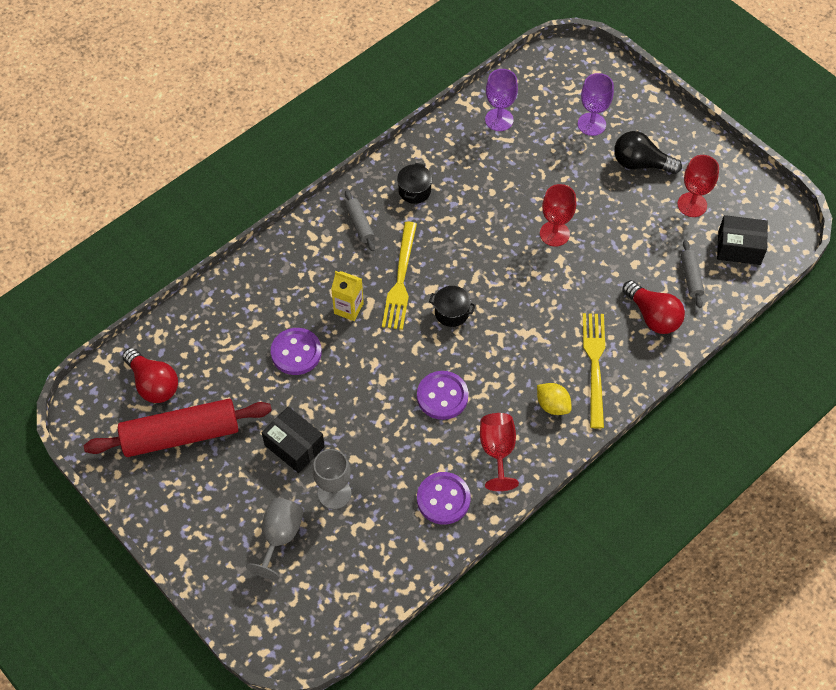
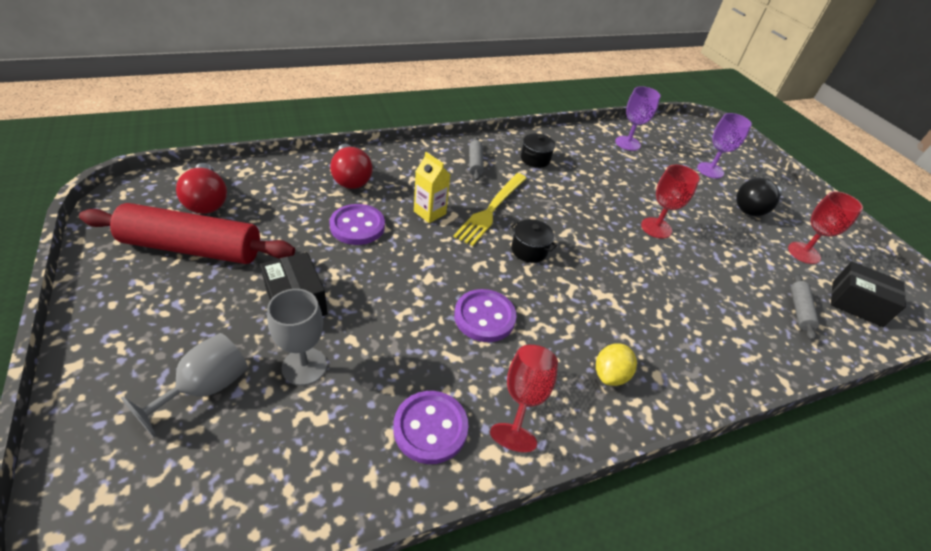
camera: 15 degrees right, 15 degrees down
yellow lemon [537,383,571,415] -> yellow lemon turned 60 degrees clockwise [596,343,637,386]
yellow fork [583,313,605,429] -> none
black light bulb [614,131,682,174] -> black light bulb turned 75 degrees counterclockwise [736,178,782,216]
red light bulb [622,280,685,334] -> red light bulb moved to [330,144,373,189]

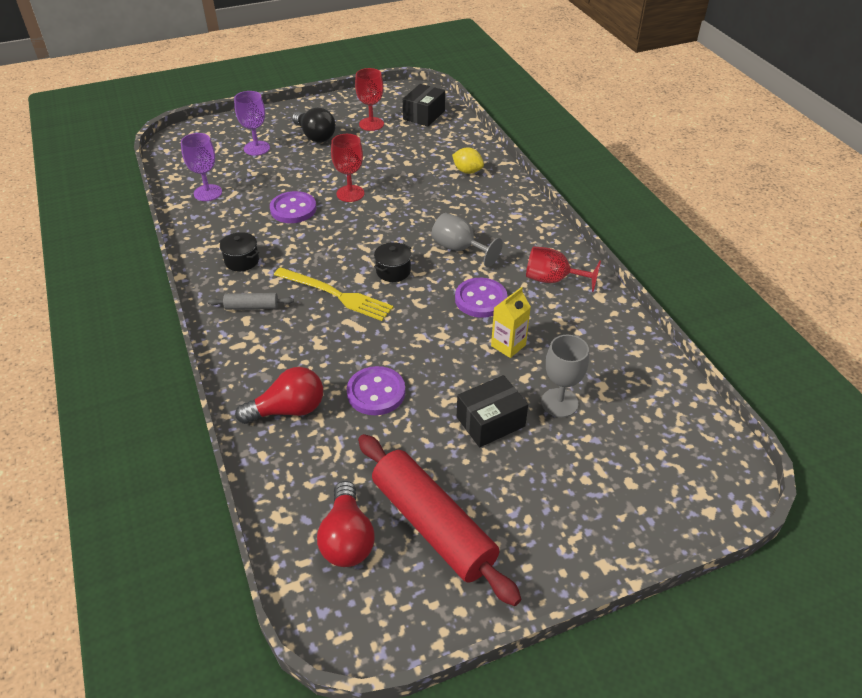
camera: 85 degrees left, 0 degrees up
red rolling pin [79,203,295,264] -> red rolling pin turned 45 degrees counterclockwise [358,434,521,606]
grey goblet [121,333,248,437] -> grey goblet moved to [432,213,503,267]
red light bulb [176,163,227,214] -> red light bulb turned 105 degrees clockwise [317,481,375,567]
purple button [393,391,469,464] -> purple button moved to [270,191,316,223]
yellow carton [414,152,451,223] -> yellow carton moved to [491,287,531,358]
yellow lemon [596,343,637,386] -> yellow lemon moved to [452,148,484,174]
grey rolling pin [791,274,819,341] -> none

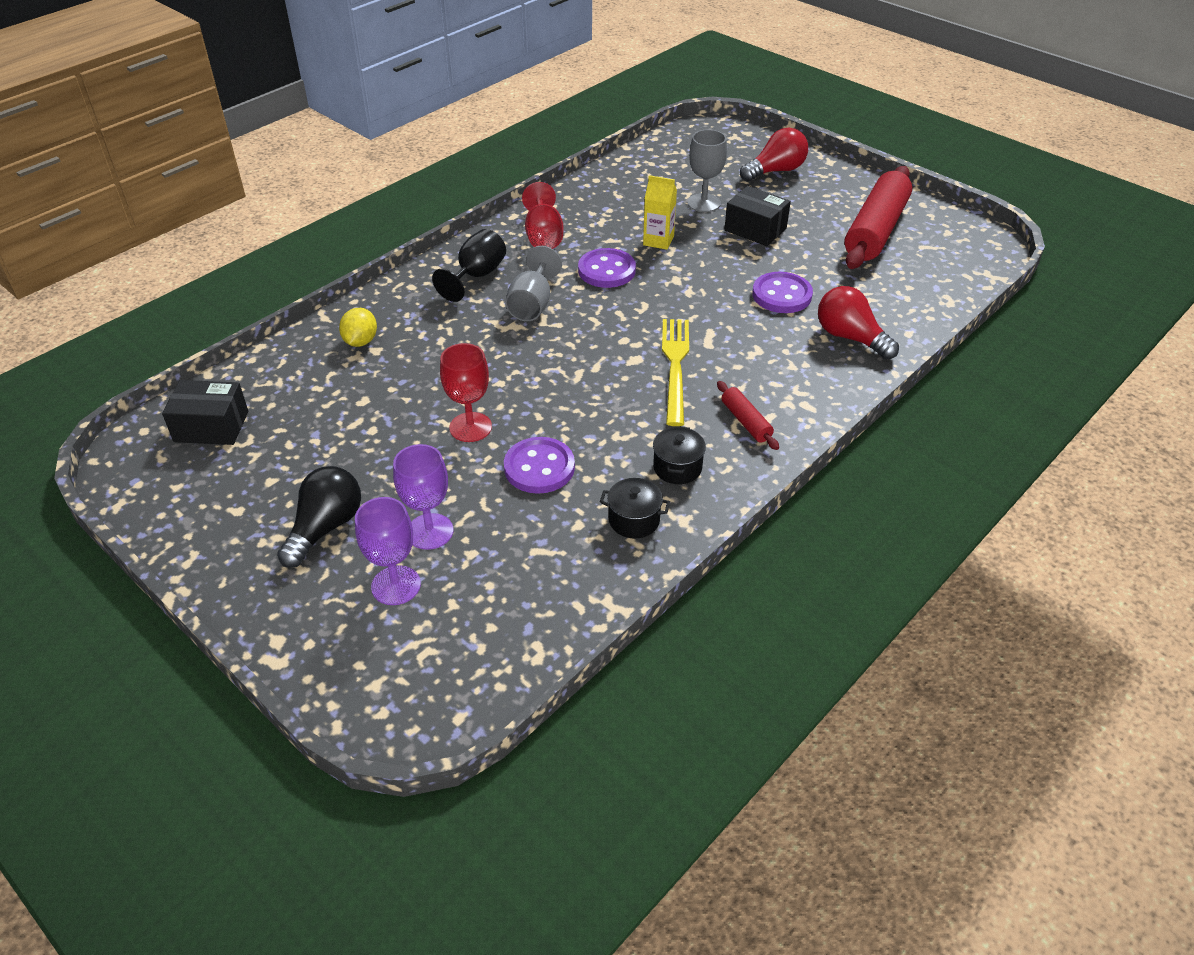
camera: 115 degrees left, 0 degrees up
purple goblet [181,133,222,201] -> purple goblet moved to [393,444,453,550]
grey rolling pin [208,293,294,310] -> red rolling pin [717,381,779,450]
red light bulb [317,481,375,567] -> red light bulb moved to [740,127,808,182]
red goblet [355,68,384,131] -> none
black pot [374,242,412,282] -> black pot moved to [600,478,670,539]
none -> black goblet [432,229,506,302]

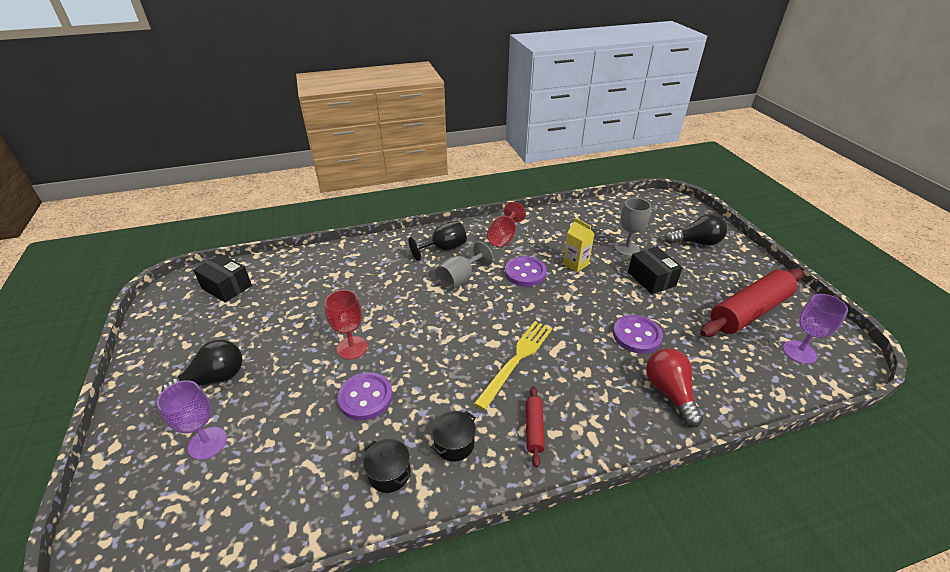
camera: 30 degrees right, 5 degrees down
yellow lemon [339,308,377,347] -> none
purple goblet [393,444,453,550] -> purple goblet moved to [783,294,848,364]
red light bulb [740,127,808,182] -> black light bulb [665,214,727,246]

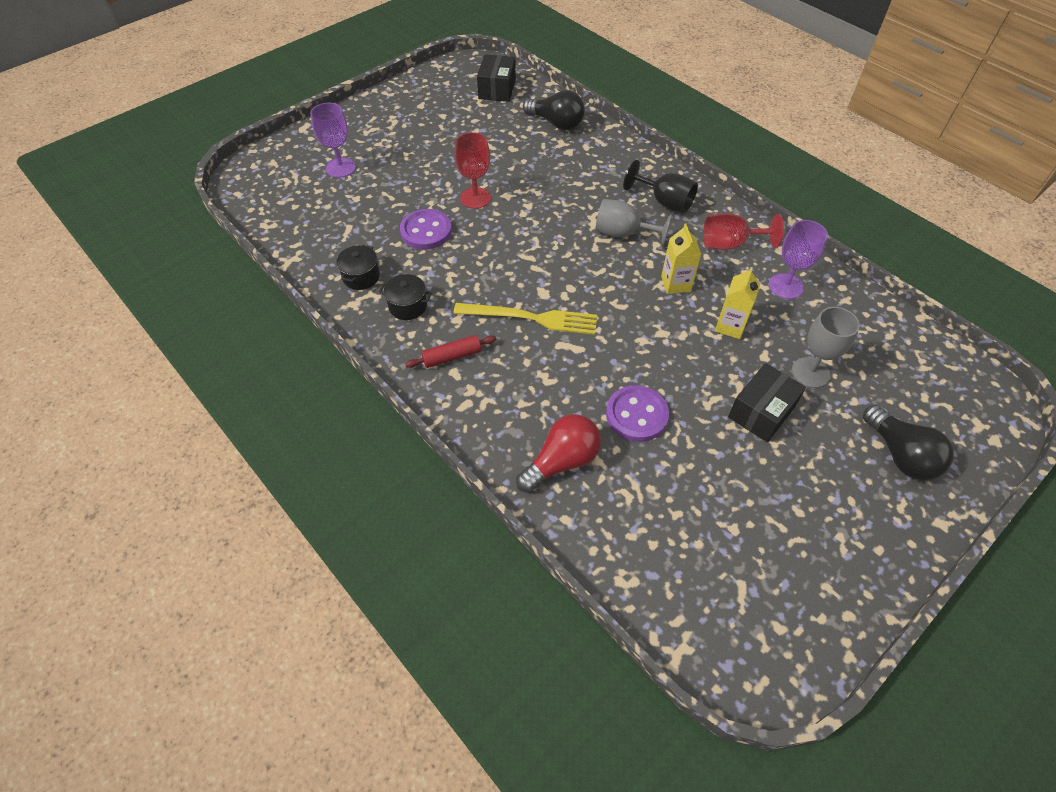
camera: 65 degrees right, 15 degrees up
black light bulb [161,340,242,392] -> black light bulb moved to [523,90,585,130]
purple button [505,256,546,287] -> yellow carton [661,224,702,294]
red rolling pin [700,269,803,337] -> none
purple goblet [783,294,848,364] -> purple goblet moved to [769,220,828,299]

